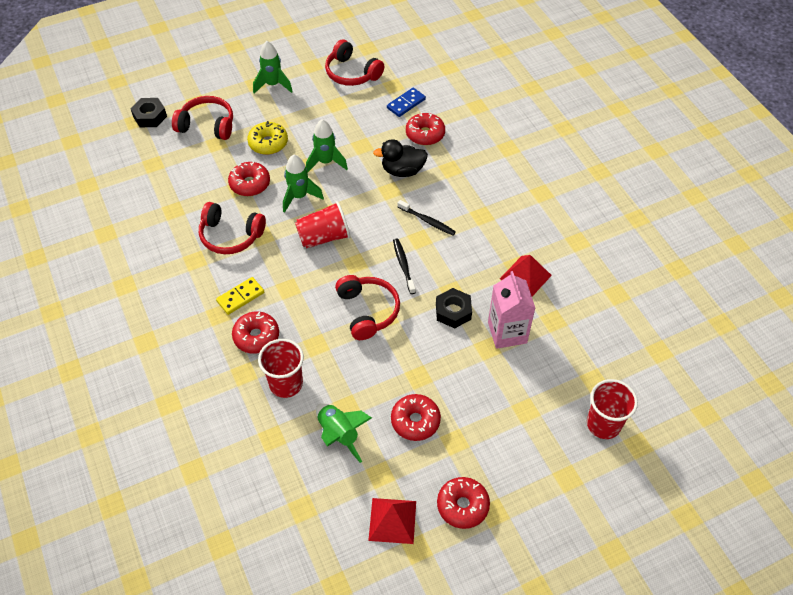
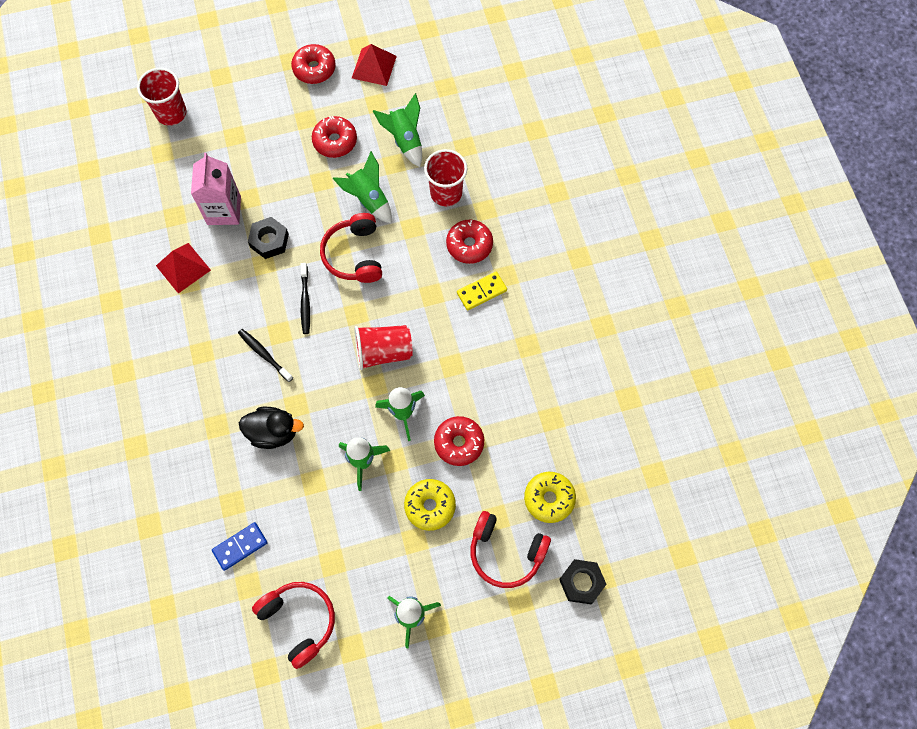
camera: 170 degrees left, 15 degrees up
red headphones [199,202,266,254] -> none
red donut [406,112,445,145] -> none
none -> green rocket [333,151,392,223]
none -> yellow donut [524,472,576,523]

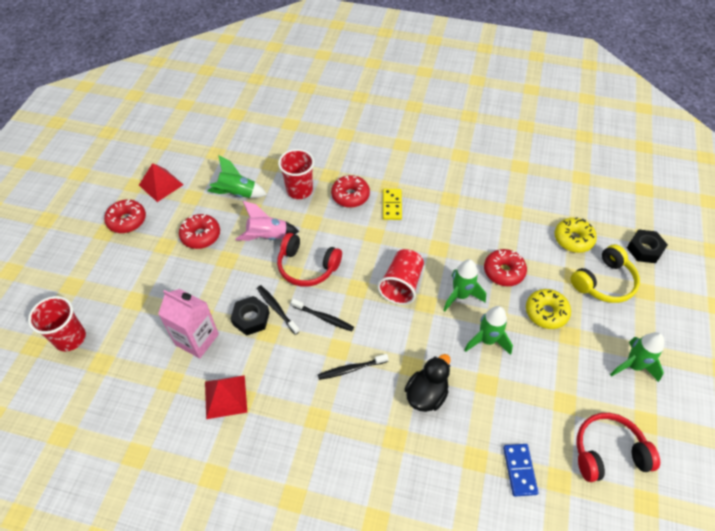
camera: 60 degrees left, 15 degrees down
green rocket [333,151,392,223] -> pink rocket [236,201,299,241]
red headphones [470,511,551,588] -> yellow headphones [570,244,640,303]
none -> black toothbrush [257,285,300,335]

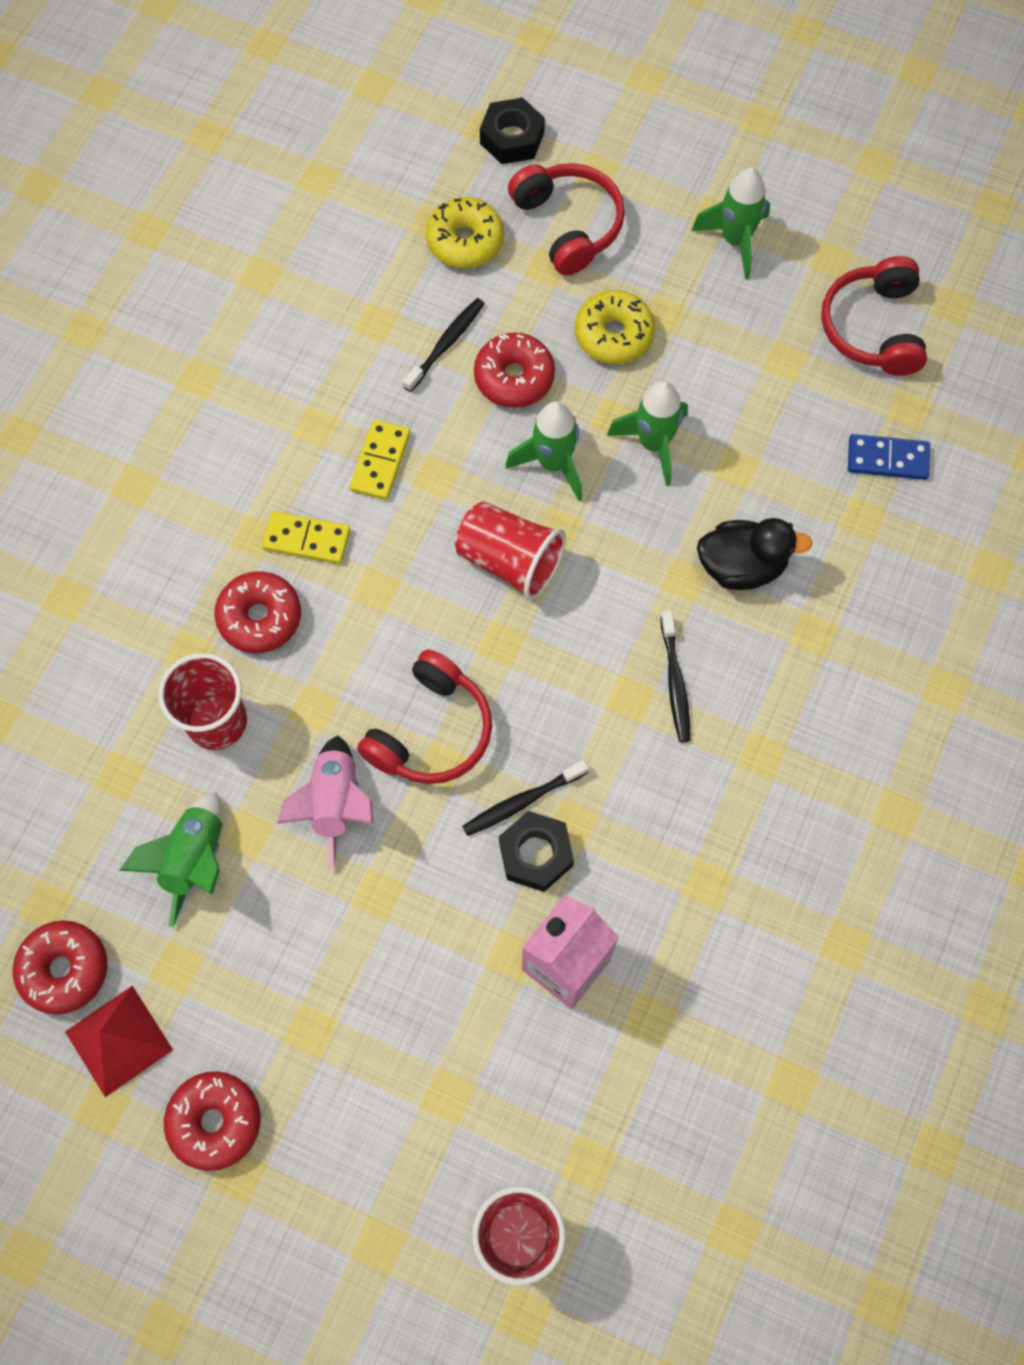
camera: 80 degrees left, 15 degrees up
red donut [179,214,220,249] -> red donut moved to [13,920,107,1015]
red pyramid [205,375,247,419] -> none
black toothbrush [291,299,354,331] -> black toothbrush moved to [403,298,485,392]
black duck [404,354,451,412] -> black duck turned 135 degrees clockwise [697,518,813,590]
yellow headphones [570,244,640,303] -> red headphones [508,163,625,276]
none -> yellow domino [350,420,411,500]

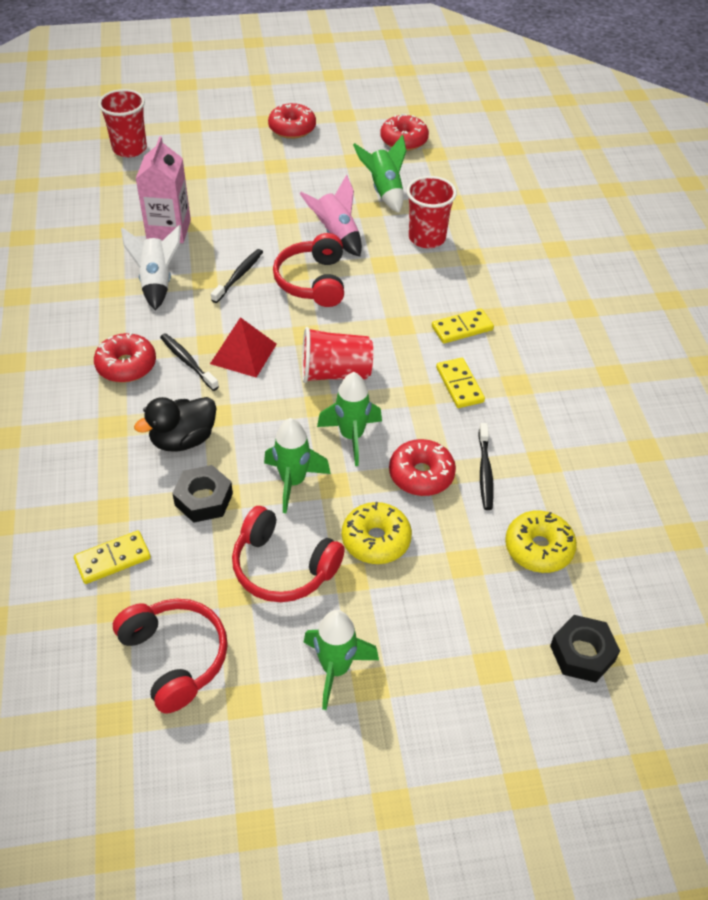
camera: 145 degrees right, 20 degrees down
red pyramid [65,986,173,1097] -> red pyramid moved to [210,317,277,378]
red donut [215,571,301,653] -> red donut moved to [94,332,156,383]
black nut [499,811,574,892] -> black nut moved to [172,465,233,523]
red headphones [508,163,625,276] -> red headphones moved to [232,506,345,602]
blue domino [848,434,930,480] -> yellow domino [74,531,151,584]
none -> white rocket [121,225,181,311]

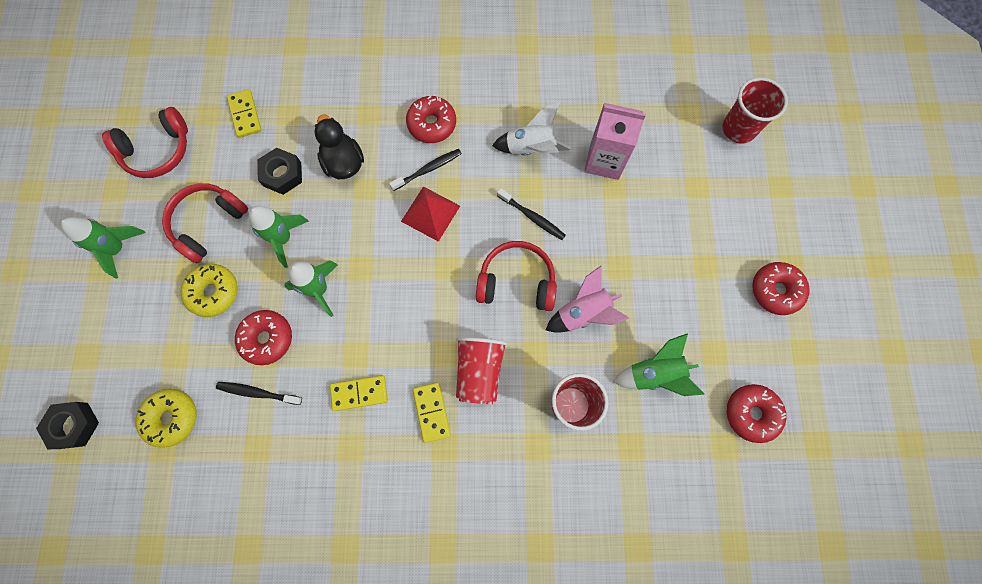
camera: 100 degrees right, 25 degrees up
red cup [302,327,373,383] -> red cup moved to [456,337,507,404]

